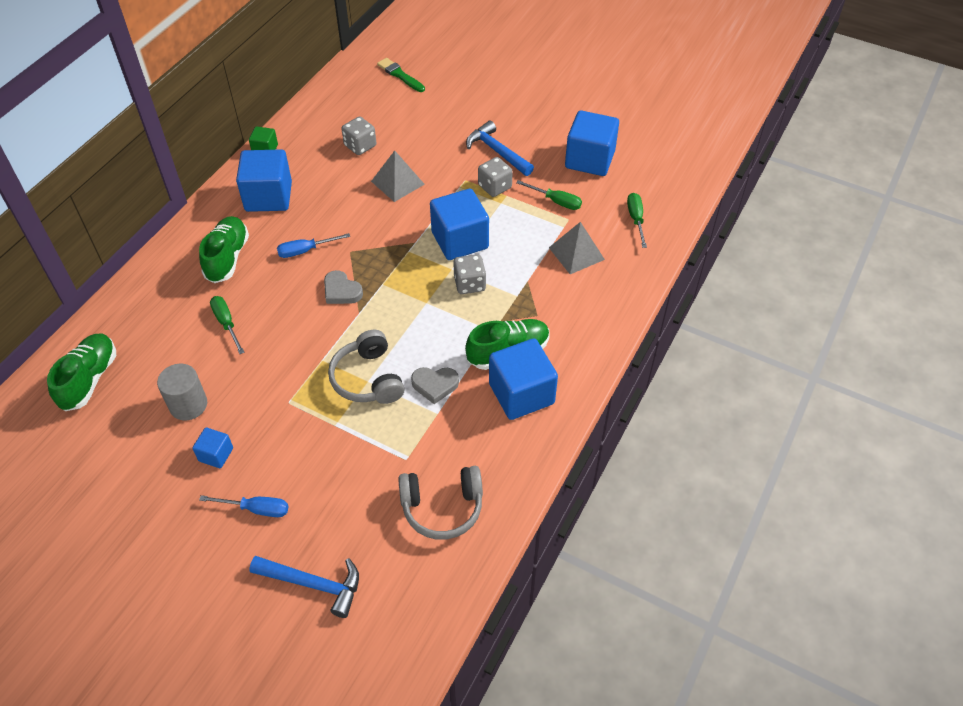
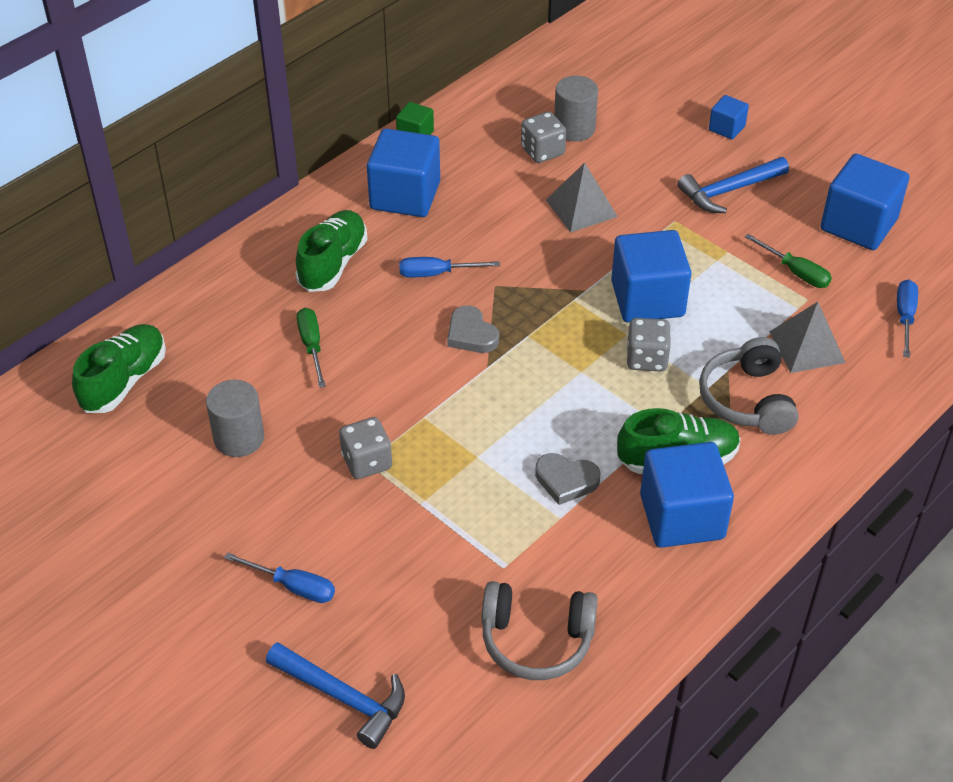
camera: 15 degrees right, 5 degrees down
blue cube [192,427,233,468] -> blue cube moved to [709,95,749,139]
grey headphones [328,330,405,404] -> grey headphones moved to [699,337,799,435]
green brush [377,58,425,92] -> none
blue hammer [466,121,534,176] -> blue hammer turned 90 degrees counterclockwise [677,157,789,213]
grey dice [478,157,513,197] -> grey dice moved to [339,417,392,479]
green screwdriver [627,193,647,248] -> blue screwdriver [897,279,918,357]
none -> grey cylinder [554,76,598,142]

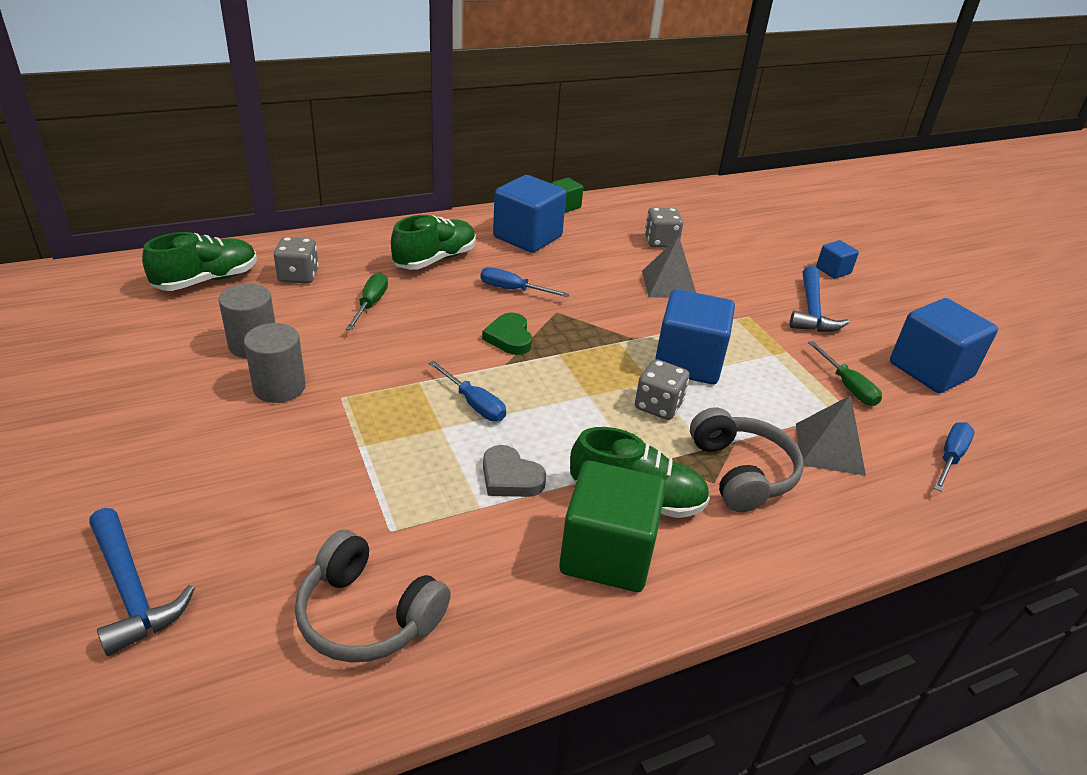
camera: 20 degrees right, 10 degrees down
blue screwdriver [224,552,335,603] -> blue screwdriver moved to [428,360,506,421]
grey dice [339,417,392,479] -> grey dice moved to [274,237,319,284]
grey heart [447,306,499,353] -> green heart [482,313,532,355]
grey cylinder [554,76,598,142] -> grey cylinder moved to [244,323,306,403]
blue cube [640,442,734,548] -> green cube [559,461,666,592]
blue hammer [677,157,789,213] -> blue hammer turned 75 degrees counterclockwise [790,266,849,332]
grey headphones [699,337,799,435] -> grey headphones turned 150 degrees clockwise [690,408,804,512]

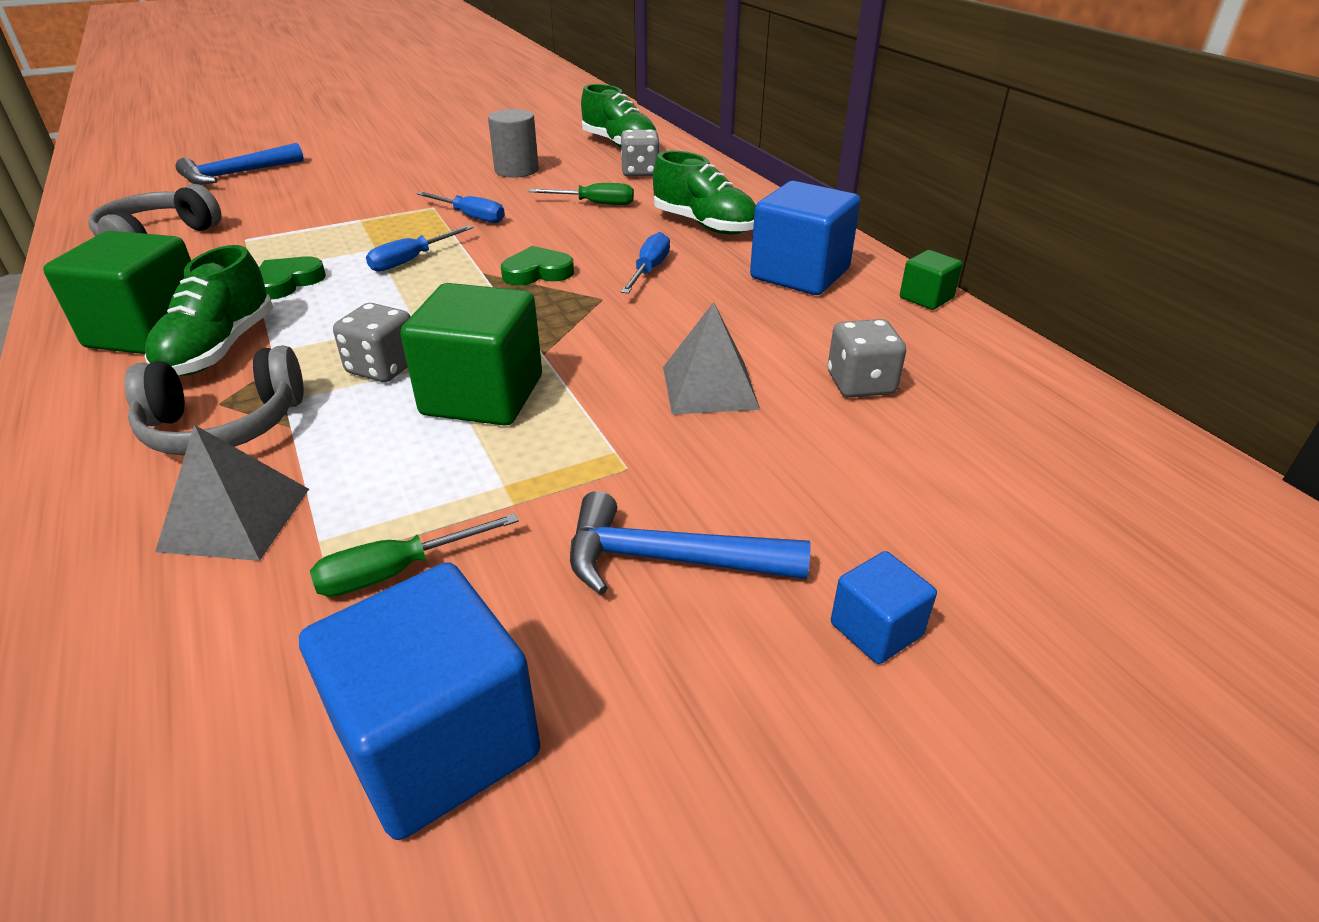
camera: 90 degrees right, 0 degrees up
grey cylinder [244,323,306,403] -> none
grey heart [483,445,546,497] -> green heart [259,256,326,300]
blue cube [655,289,735,384] -> green cube [400,283,542,426]
blue screwdriver [934,422,975,492] -> blue screwdriver moved to [417,192,505,223]

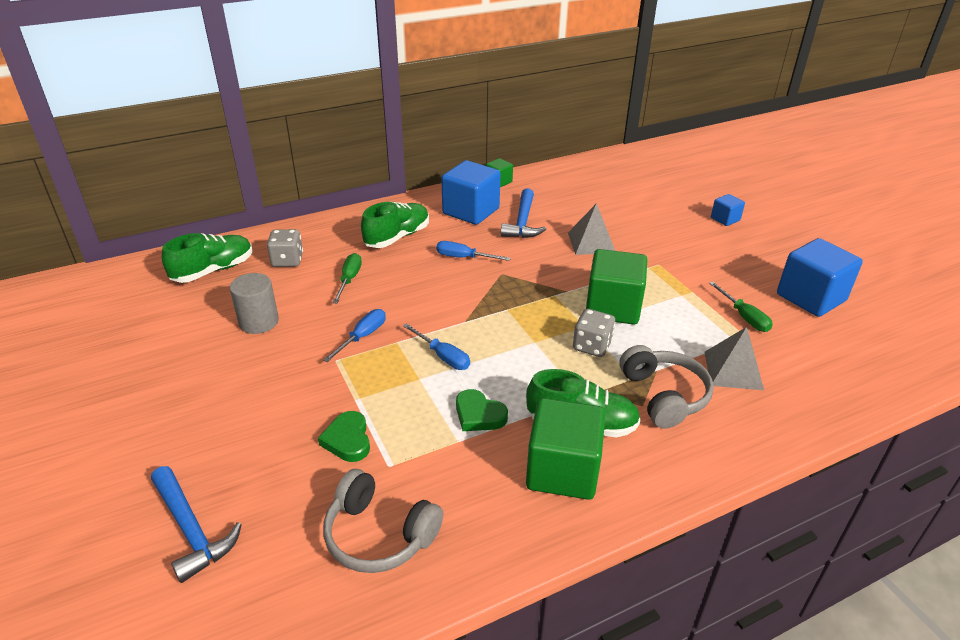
camera: 90 degrees left, 0 degrees up
green heart [501,246,574,285] -> green heart moved to [318,411,370,462]
blue hammer [570,491,810,595] -> blue hammer moved to [501,188,546,238]
grey dice [828,319,906,398] -> none

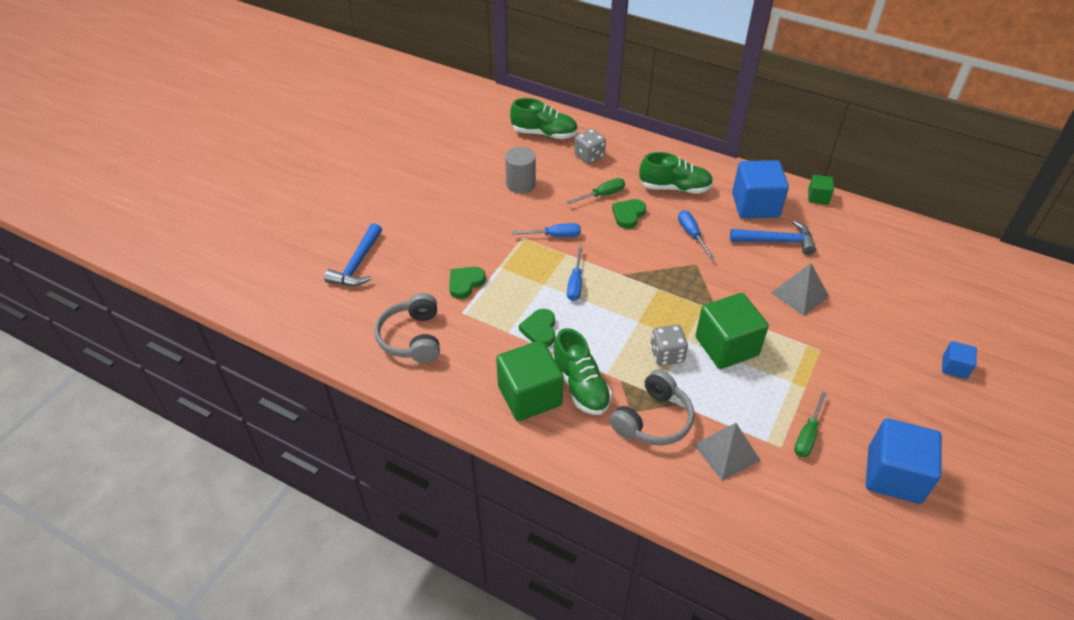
camera: 55 degrees right, 10 degrees up
blue hammer [501,188,546,238] -> blue hammer turned 150 degrees counterclockwise [730,220,816,255]
none -> green heart [612,199,646,229]

